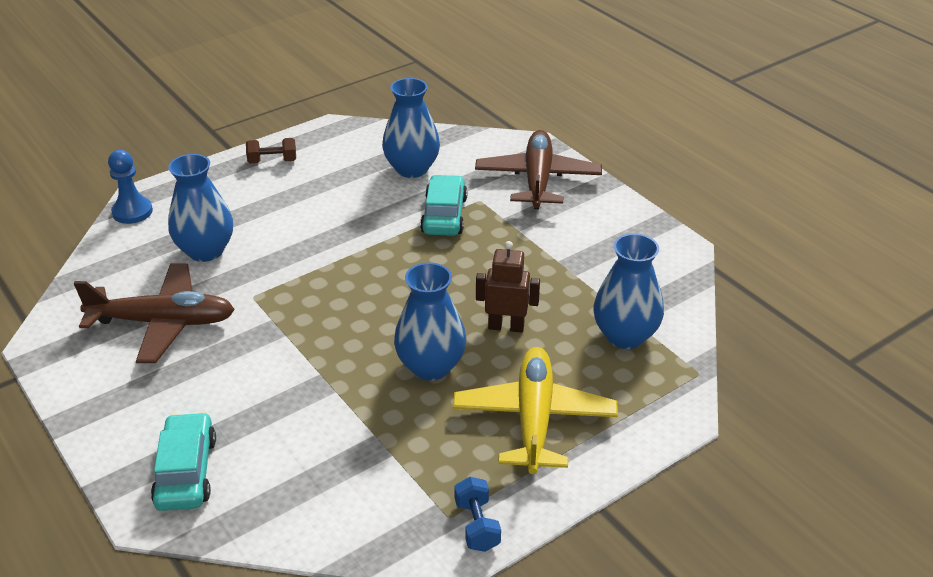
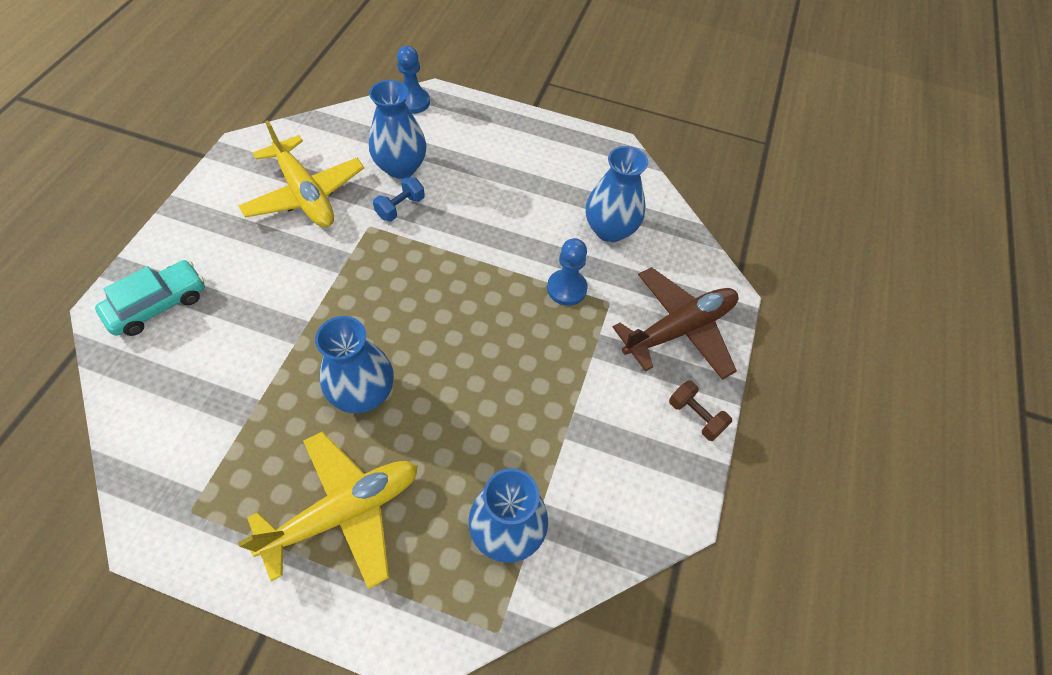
camera: 50 degrees right, 20 degrees up
brown plane [74,263,235,363] -> yellow plane [238,120,364,227]
brown dumbbell [246,138,296,164] -> brown dumbbell moved to [669,381,732,441]
turquoise car [420,175,468,236] -> blue pawn [547,238,588,306]
blue dumbbell [454,477,501,552] -> blue dumbbell moved to [373,176,425,222]
brown robot [476,241,540,333] -> none

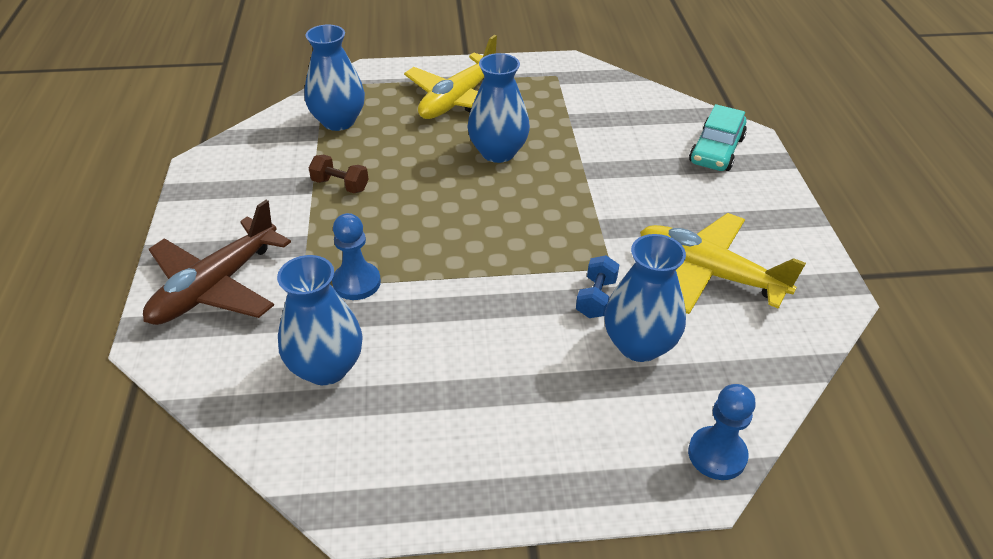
camera: 160 degrees right, 15 degrees down
brown dumbbell [669,381,732,441] -> brown dumbbell moved to [309,155,369,193]

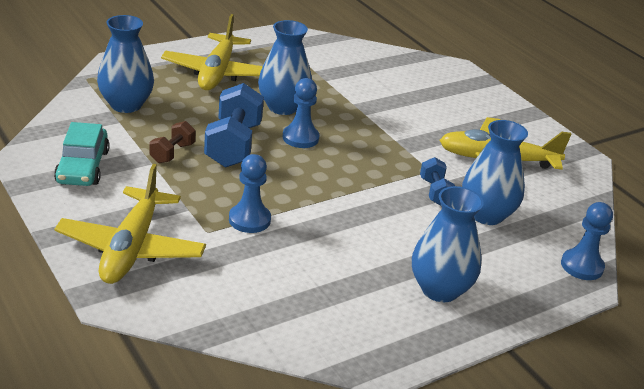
camera: 30 degrees left, 10 degrees down
brown plane [143,200,291,325] -> yellow plane [54,164,206,284]
blue vase [277,255,363,385] -> blue vase moved to [412,186,484,302]
brown dumbbell [309,155,369,193] -> brown dumbbell turned 60 degrees counterclockwise [149,121,196,163]
turquoise car [689,104,747,171] -> turquoise car moved to [54,122,110,186]
none -> blue dumbbell [204,83,264,168]
none -> blue pawn [282,78,320,148]

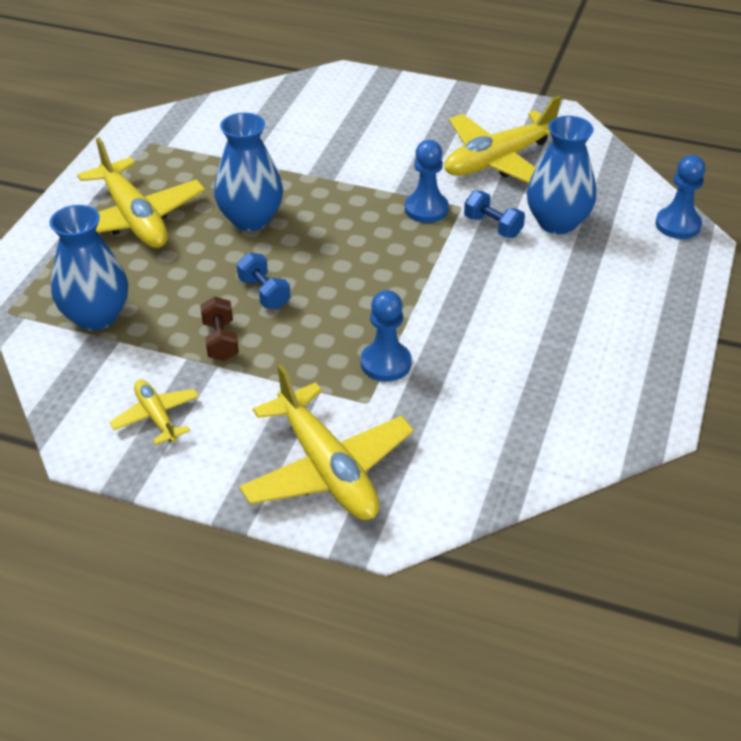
camera: 35 degrees left, 10 degrees up
turquoise car [54,122,110,186] -> yellow plane [109,379,199,445]
blue dumbbell [204,83,264,168] -> blue dumbbell [237,253,290,309], size x0.53
blue pawn [282,78,320,148] -> blue pawn moved to [405,140,449,223]
blue vase [412,186,484,302] -> none

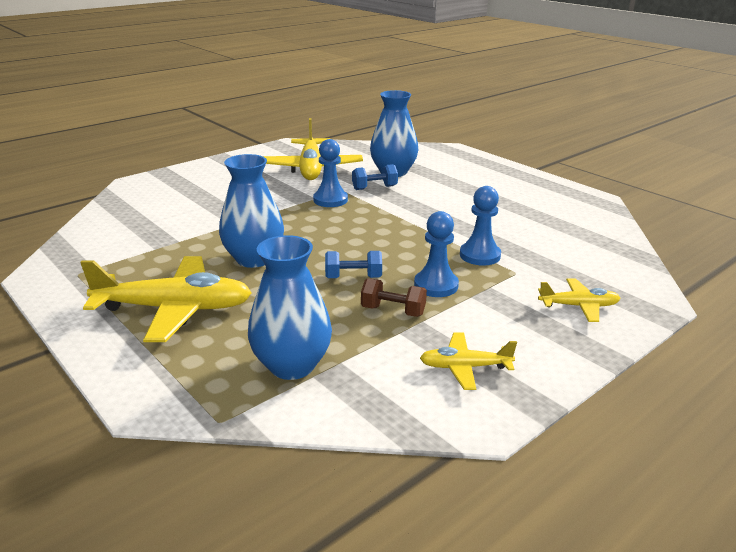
camera: 60 degrees left, 15 degrees down
yellow plane [239,364,414,520] -> yellow plane [538,278,620,322], size x0.52
blue pawn [656,155,705,239] -> blue pawn moved to [414,211,459,297]

